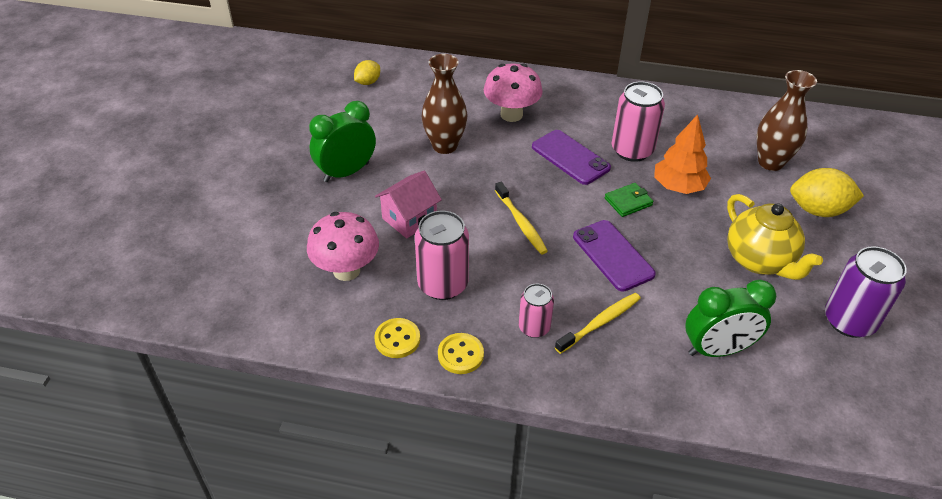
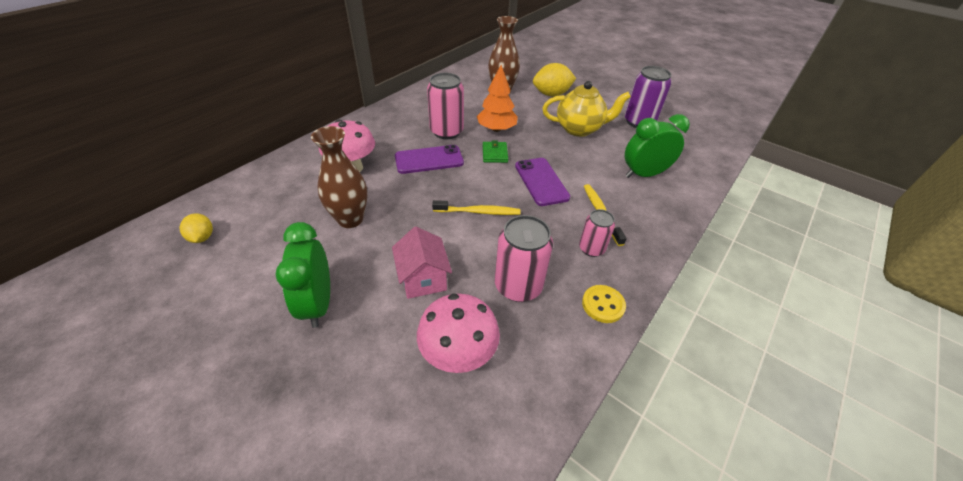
camera: 65 degrees left, 0 degrees up
yellow button [374,318,420,358] -> none
purple phone [573,220,656,292] -> purple phone turned 75 degrees clockwise [515,158,570,206]
green clock [685,280,776,357] -> green clock turned 120 degrees counterclockwise [625,114,690,178]
yellow lemon [790,168,864,217] -> yellow lemon turned 45 degrees clockwise [533,63,576,97]

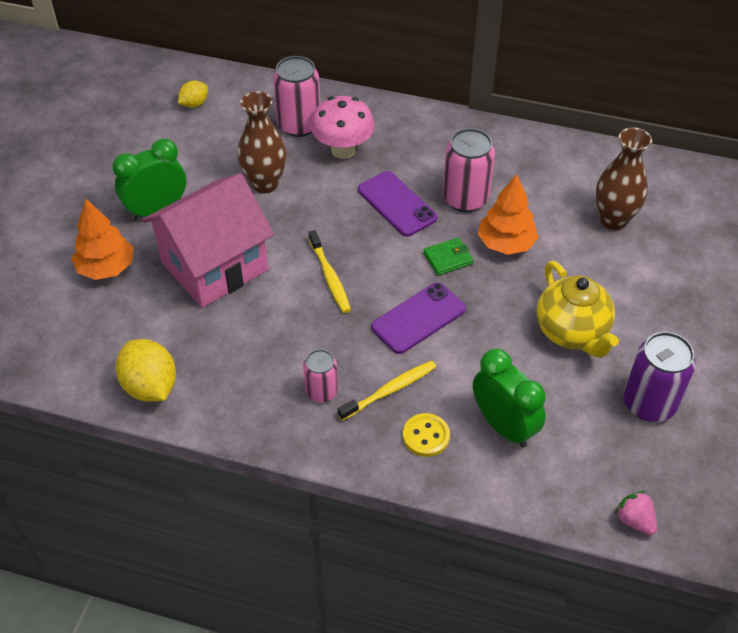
camera: 70 degrees right, 5 degrees up
pink house [392,227,452,299] -> pink house [142,173,274,308], size x1.89
pink mushroom [417,294,500,373] -> none
pink can [495,215,553,302] -> pink can moved to [273,56,320,137]
yellow lemon [533,63,576,97] -> yellow lemon moved to [116,339,176,402]
yellow button [582,285,626,323] -> yellow button moved to [403,413,450,457]
none -> orange tree [72,199,133,280]
none -> pink strawberry [614,491,657,535]

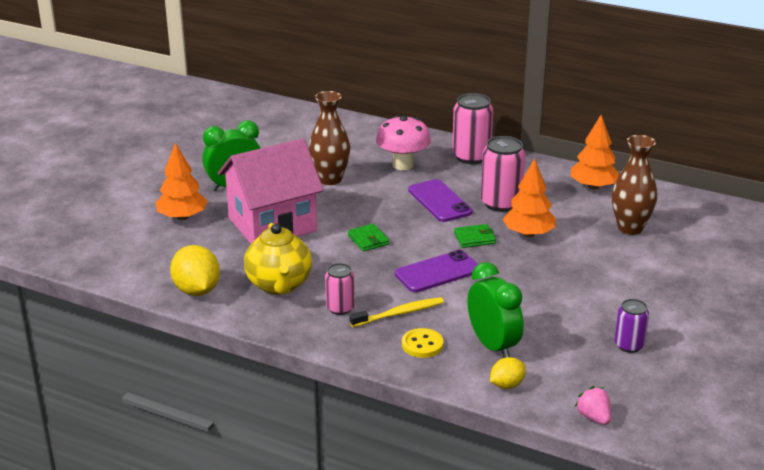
camera: 10 degrees right, 20 degrees down
yellow lemon [178,81,208,108] -> yellow lemon moved to [490,357,526,389]
pink can [273,56,320,137] -> pink can moved to [452,93,493,164]
yellow toothbrush [308,230,351,313] -> green wallet [348,224,389,251]
yellow teapot [536,261,619,358] -> yellow teapot moved to [244,223,312,295]
purple can [623,332,696,422] -> purple can [615,299,649,353], size x0.60
none -> orange tree [571,115,619,190]

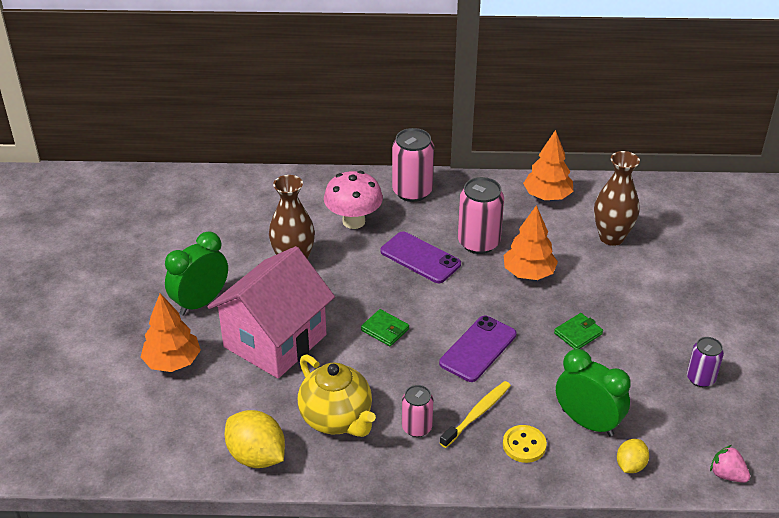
camera: 25 degrees left, 10 degrees up
green wallet [454,224,496,248] -> green wallet moved to [554,313,603,349]

